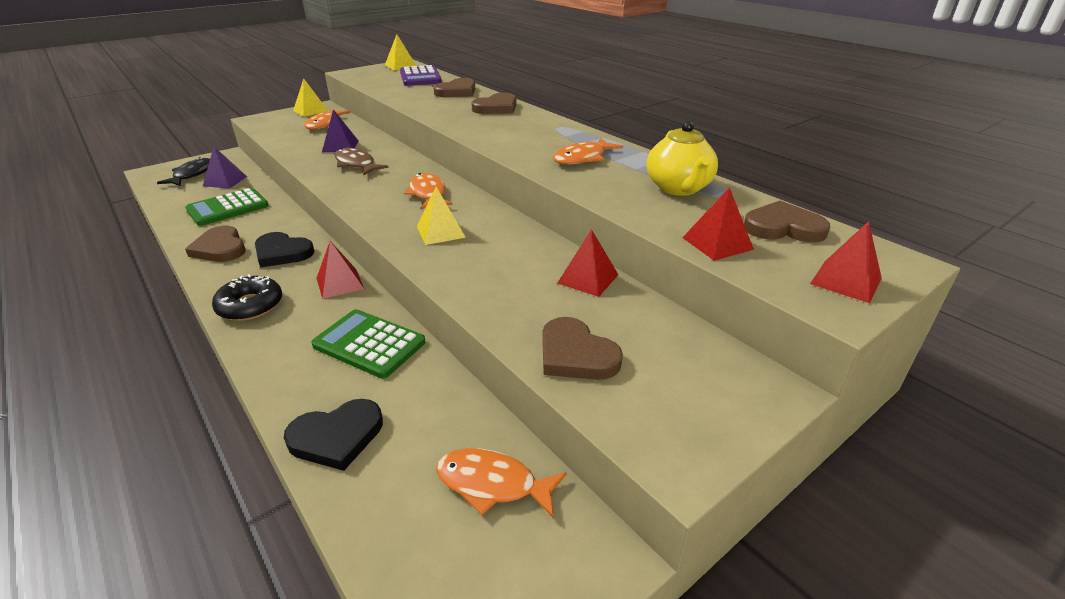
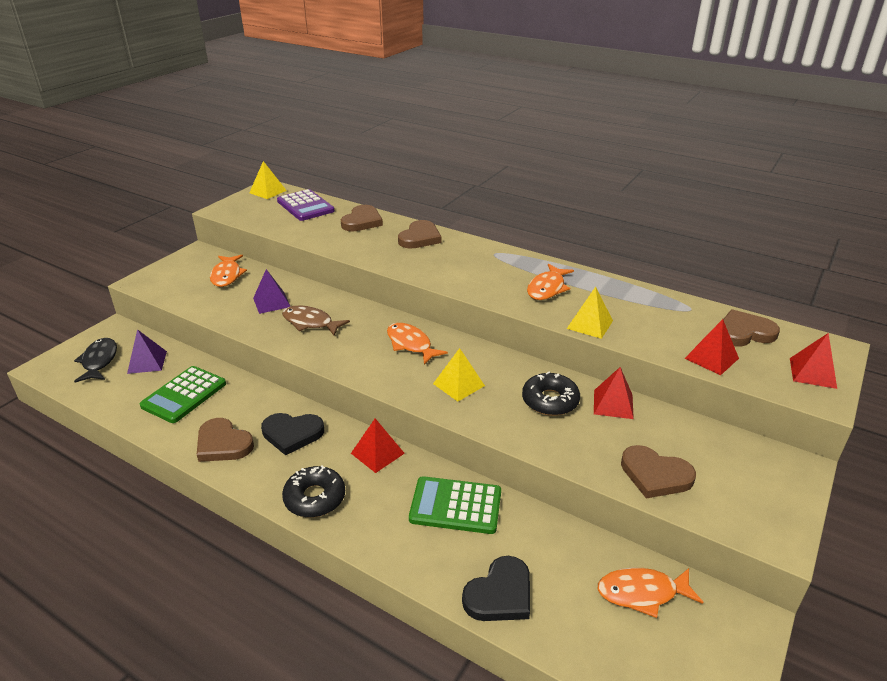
camera: 20 degrees left, 0 degrees up
yellow pyramid [293,78,329,117] -> yellow pyramid moved to [567,287,613,339]
yellow teapot [647,121,718,196] -> none
none -> black donut [522,372,580,416]

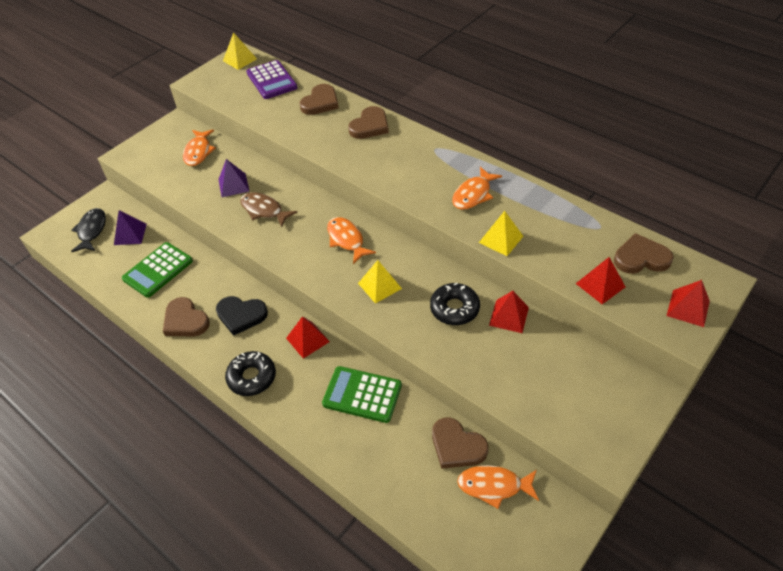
camera: 10 degrees right, 15 degrees up
black heart [462,556,530,621] -> none
brown heart [621,445,696,498] -> brown heart moved to [432,418,488,469]

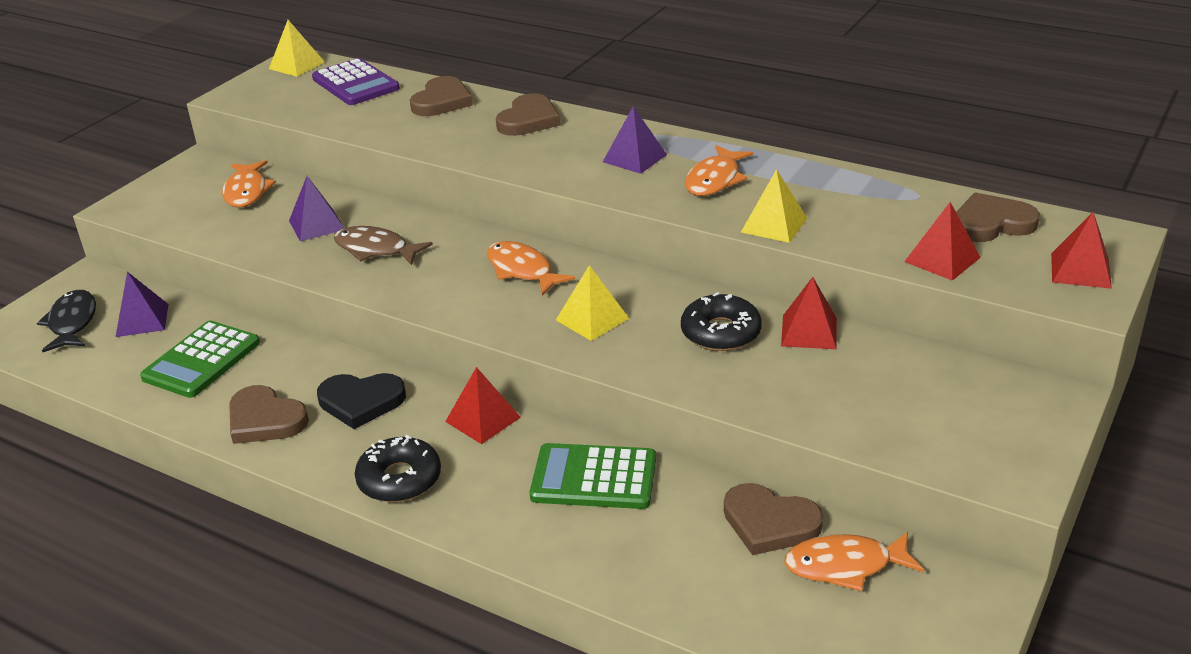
camera: 10 degrees left, 15 degrees down
none -> purple pyramid [603,106,667,174]

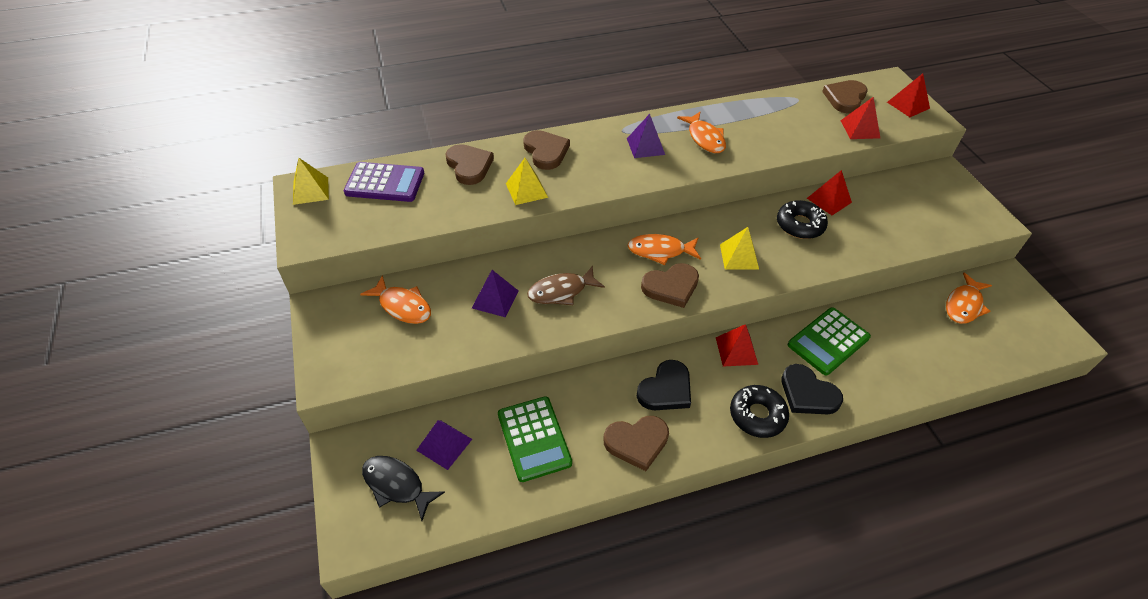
camera: 50 degrees left, 15 degrees up
brown heart [724,483,823,555] -> brown heart moved to [641,263,699,308]
yellow pyramid [741,169,807,243] -> yellow pyramid moved to [506,158,548,205]
none -> black heart [782,364,843,414]

